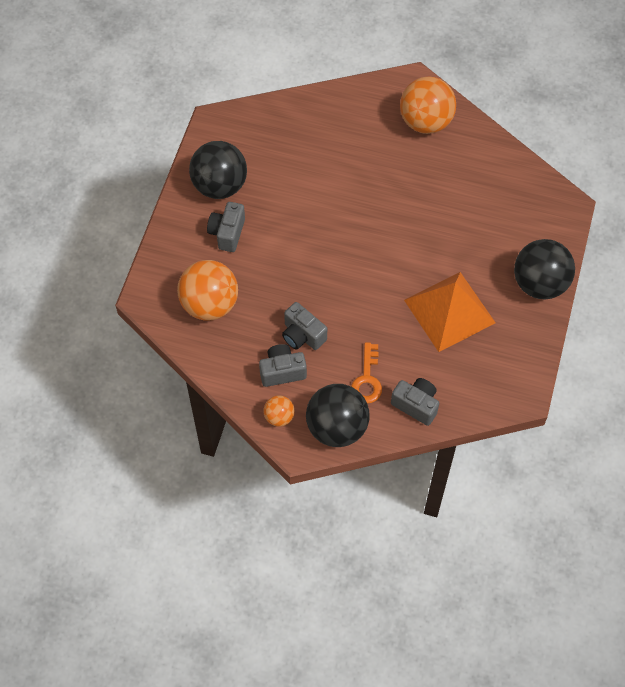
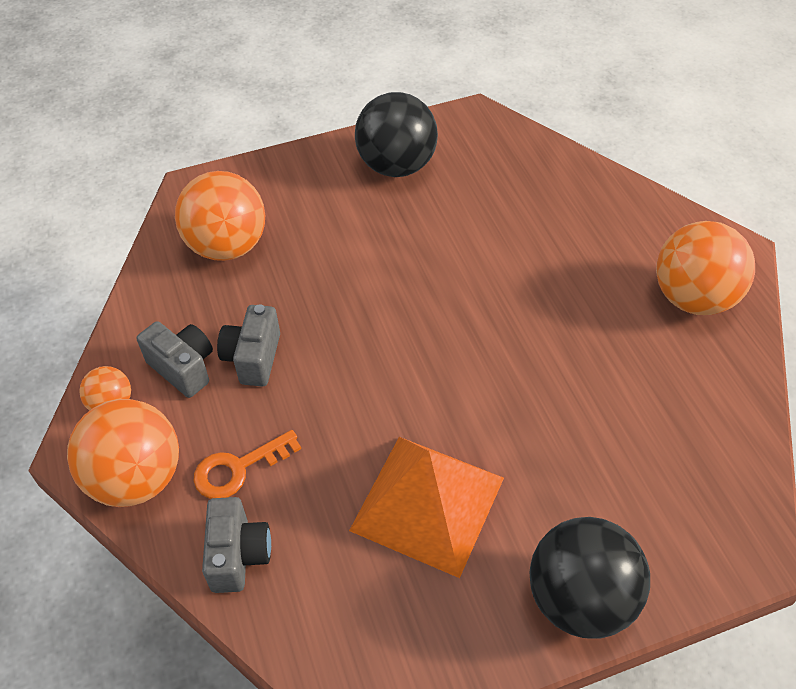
camera: 55 degrees right, 10 degrees down
grey camera [207,202,245,252] -> none
black ball [306,384,370,447] -> orange ball [67,399,179,507]

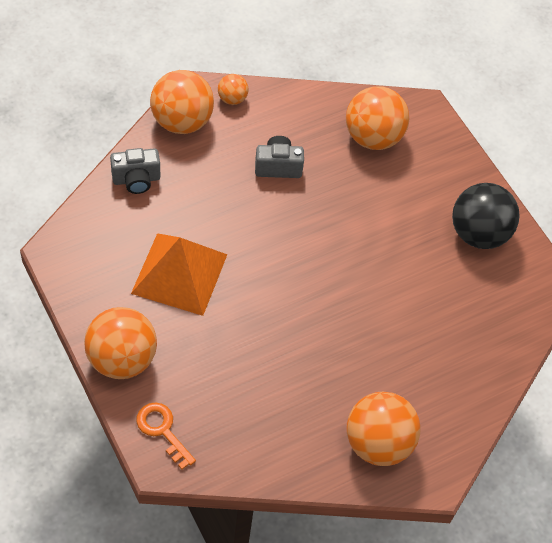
camera: 75 degrees right, 5 degrees up
grey camera [137,321,213,398] -> none
orange key [194,430,301,499] -> orange key moved to [136,402,196,469]
black ball [529,517,650,639] -> orange ball [84,307,157,379]

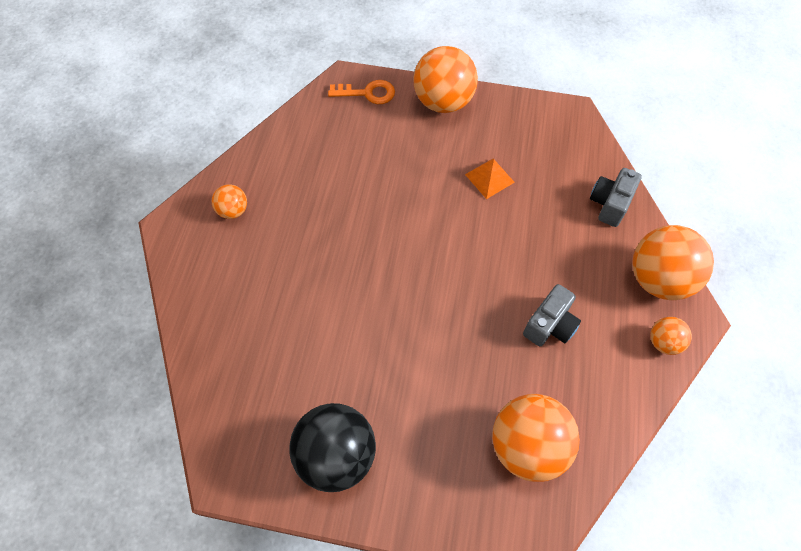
camera: 135 degrees right, 5 degrees up
orange pyramid [131,233,227,316] -> orange pyramid [465,159,515,199], size x0.49
orange ball [347,392,421,466] -> orange ball [212,184,247,219], size x0.50

